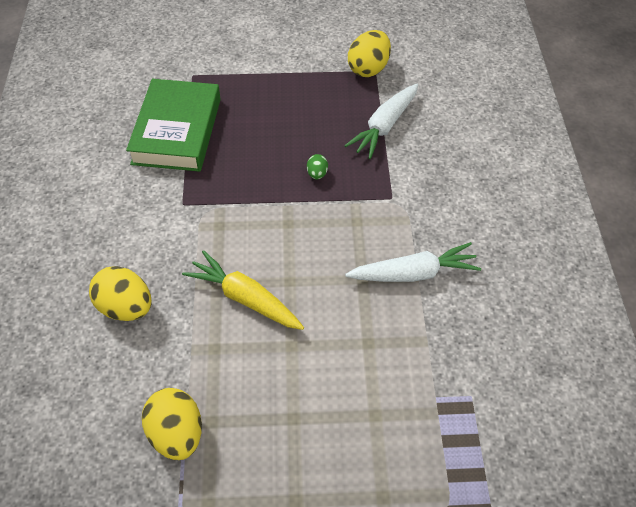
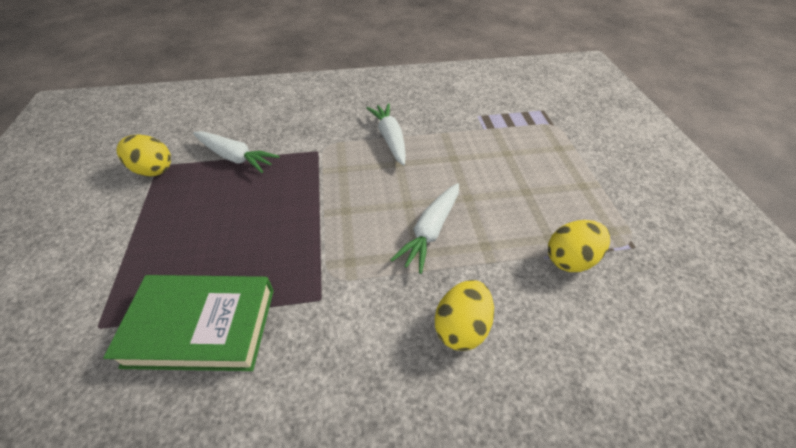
camera: 95 degrees left, 5 degrees down
yellow carrot [182,250,304,330] -> white carrot [391,183,459,274]
green egg [307,154,328,180] -> none

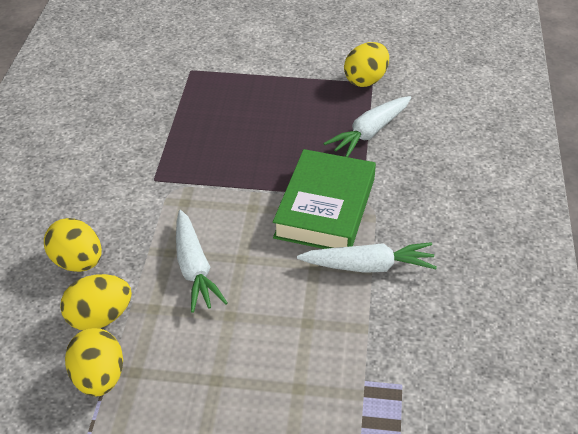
camera: 105 degrees right, 5 degrees down
green book [103,275,274,371] -> green book moved to [273,149,376,249]
white carrot [391,183,459,274] -> white carrot turned 150 degrees counterclockwise [176,210,228,313]
none -> yellow egg [60,274,132,330]

